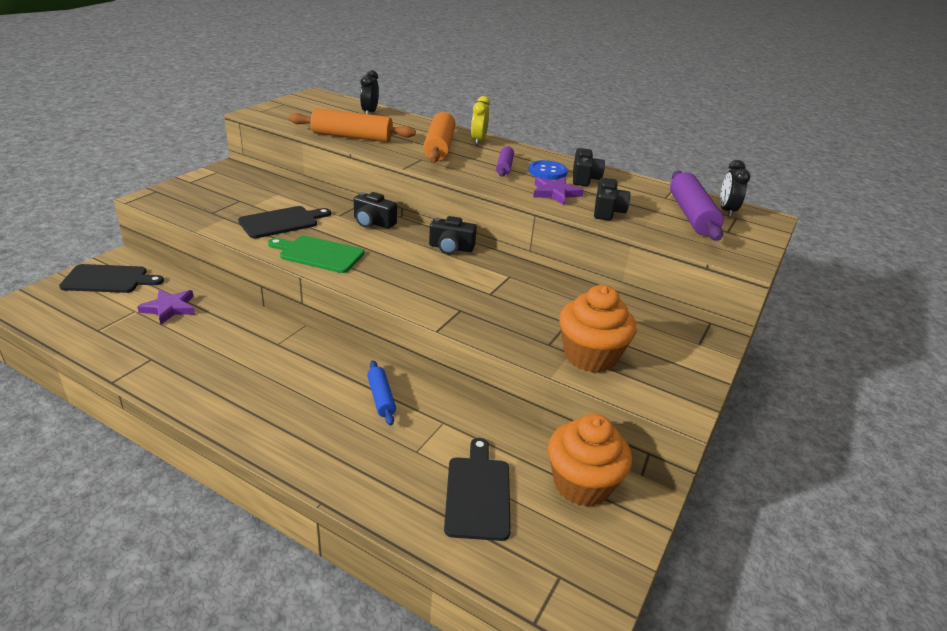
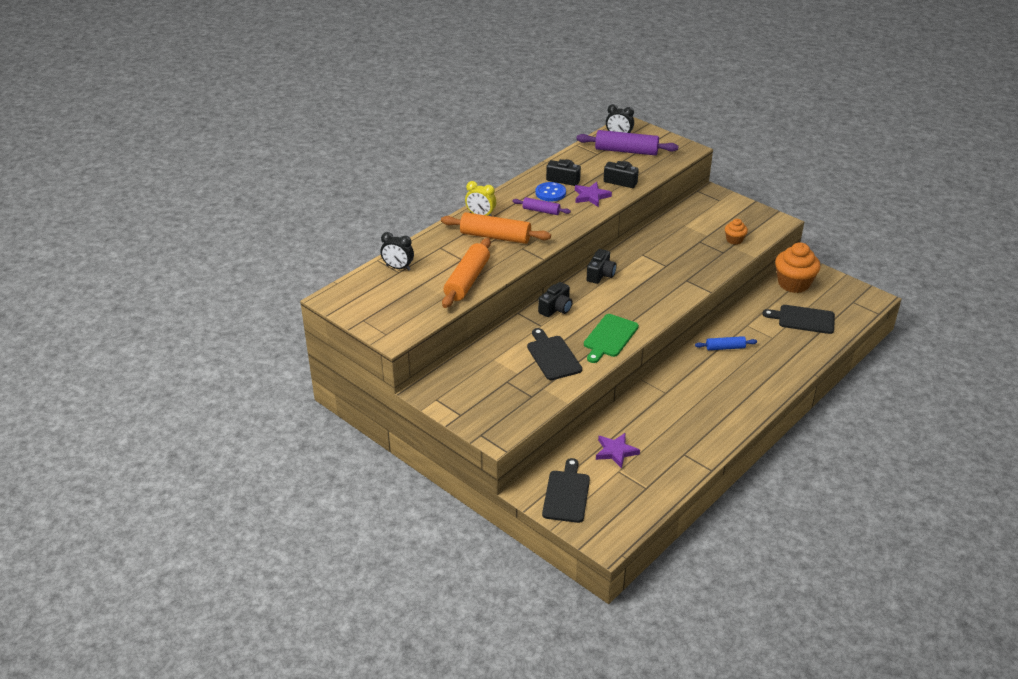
camera: 75 degrees left, 5 degrees up
orange cupcake [559,285,637,373] -> orange cupcake [725,219,748,245], size x0.51

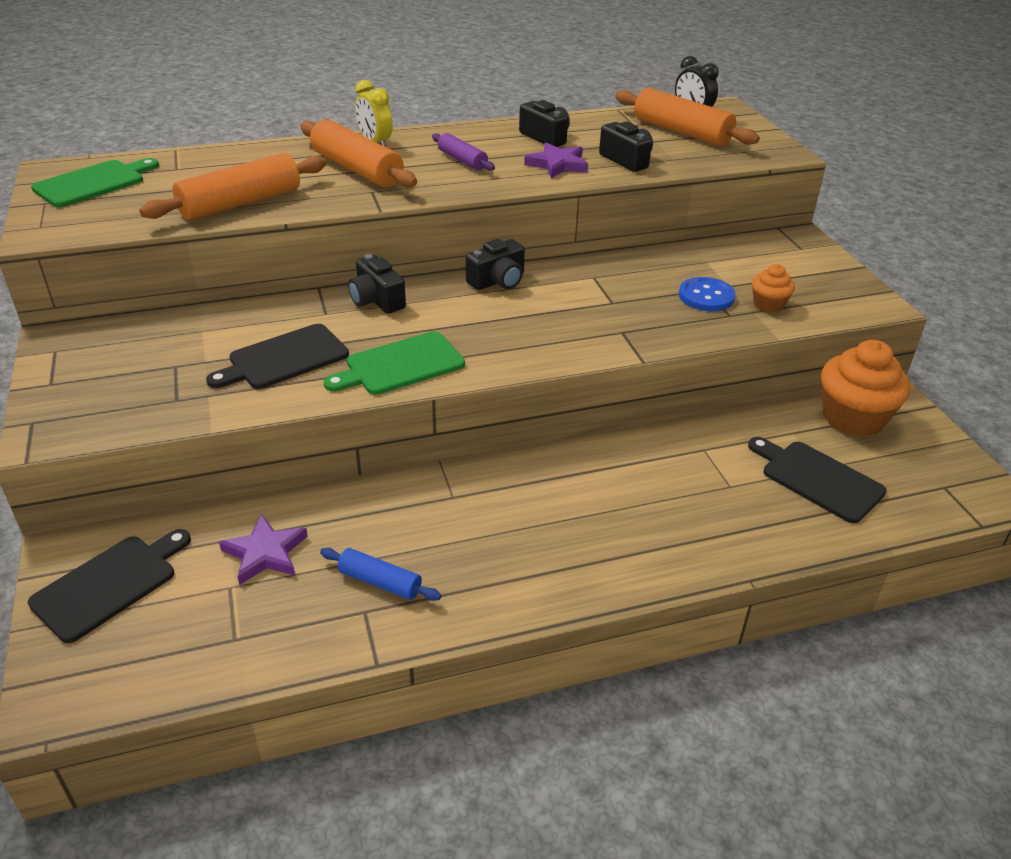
camera: 30 degrees right, 0 degrees up
black clock [380,232,414,270] -> none
black cutting board [527,328,582,380] -> black cutting board turned 135 degrees counterclockwise [206,324,349,389]
blue button [535,182,566,201] -> blue button moved to [679,277,736,311]
black camera [538,282,573,317] -> black camera turned 75 degrees clockwise [348,254,406,314]
purple rolling pin [577,130,678,155] -> orange rolling pin [615,88,760,146]
blue rolling pin [695,336,757,350] -> blue rolling pin moved to [320,548,441,601]
none -> green cutting board [31,158,159,207]

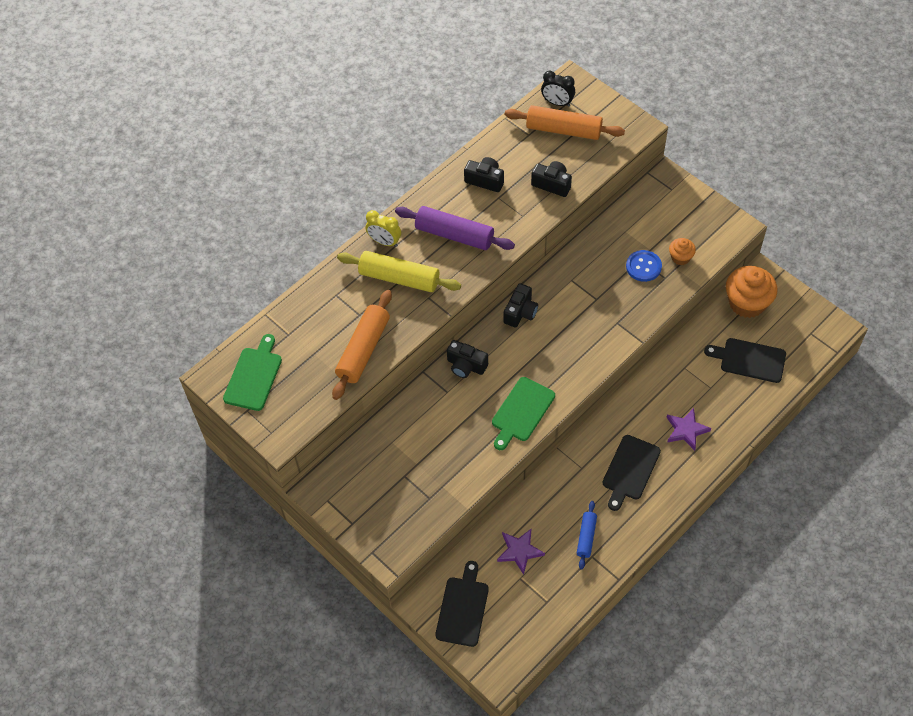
camera: 25 degrees left, 20 degrees up
black cutting board [206,324,349,389] -> black cutting board moved to [603,435,661,511]
orange rolling pin [301,119,417,187] -> yellow rolling pin [337,251,461,292]
blue rolling pin [320,548,441,601] -> blue rolling pin turned 75 degrees counterclockwise [577,501,597,569]
purple rolling pin [432,133,495,171] -> purple rolling pin [395,206,515,250], size x1.81
purple star [524,143,588,178] -> purple star moved to [666,408,711,451]

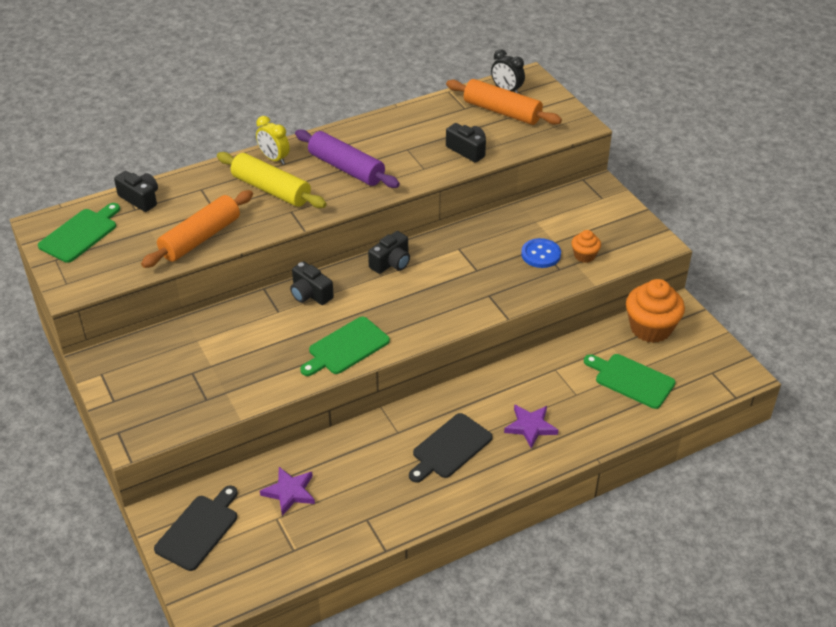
camera: 15 degrees right, 15 degrees down
black camera [464,157,504,192] -> black camera moved to [114,171,158,212]
blue rolling pin [577,501,597,569] -> none
black cutting board [704,338,786,383] -> green cutting board [584,354,676,409]

